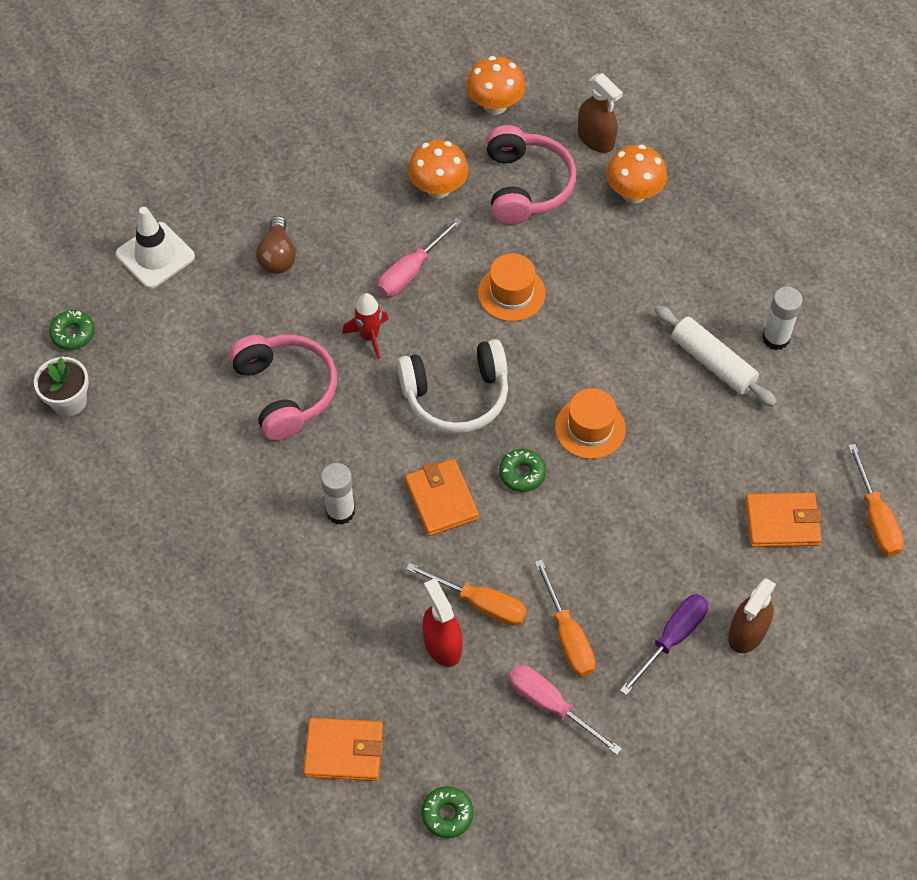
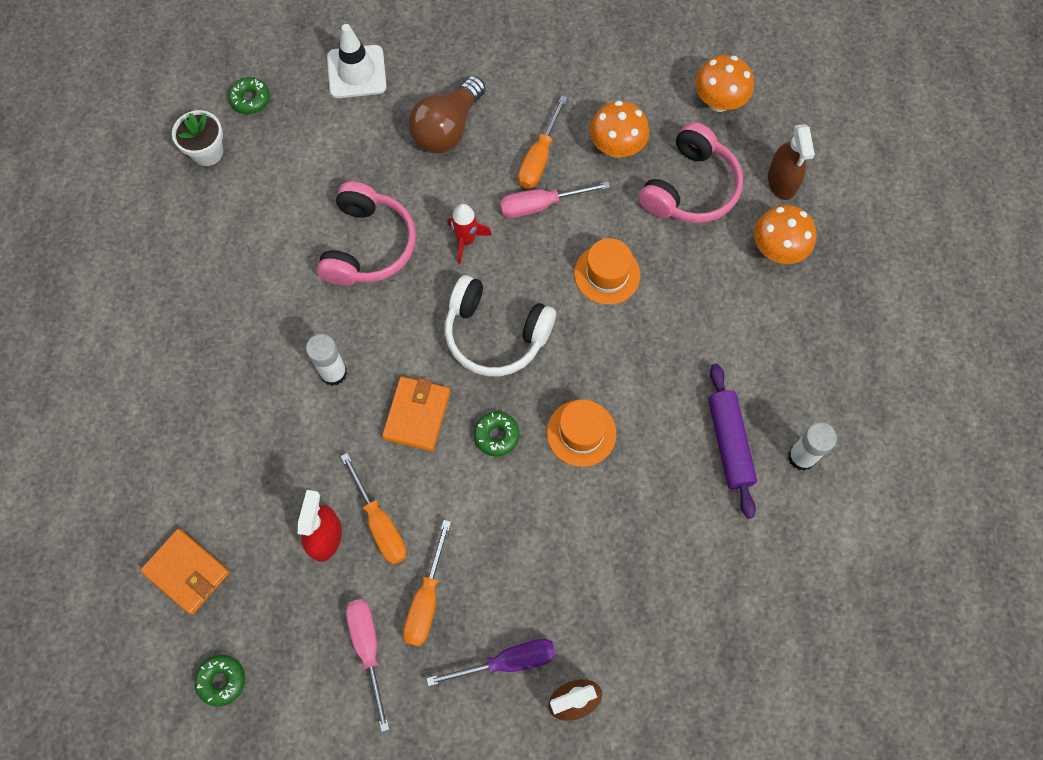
camera: 35 degrees right, 10 degrees up
brown light bulb [256,216,296,274] -> brown light bulb [408,76,486,153], size x1.50
white rolling pin [655,305,777,407] -> purple rolling pin [708,364,757,519]
orange wallet [745,492,822,547] -> none
orange screwdriver [848,444,904,556] -> orange screwdriver moved to [518,95,568,189]

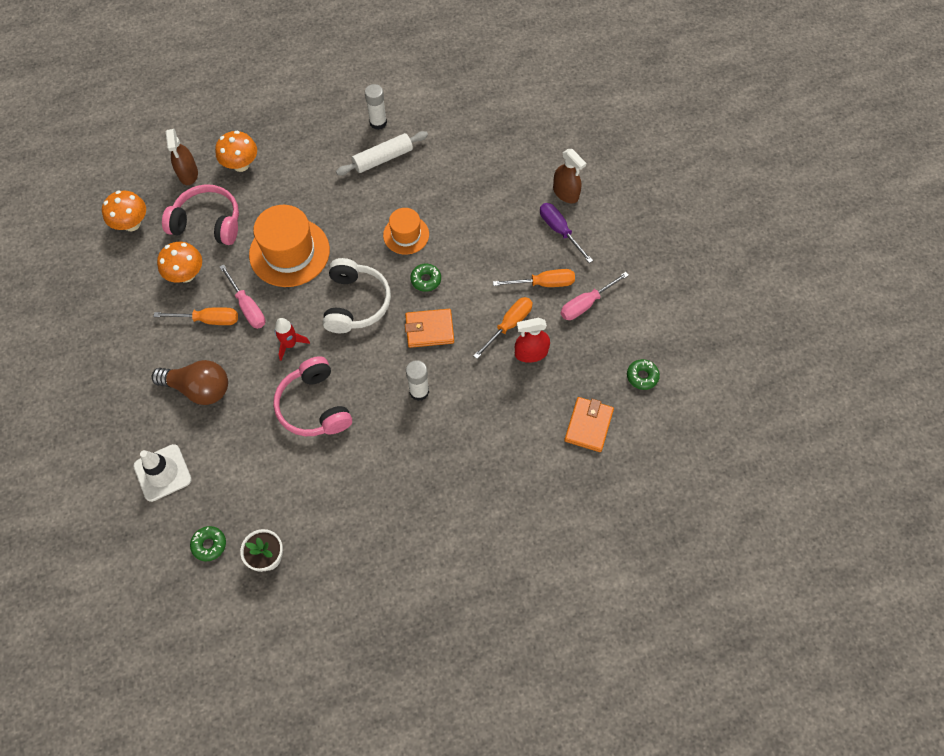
camera: 110 degrees left, 5 degrees down
pink headphones [317,181,416,286] -> pink headphones turned 105 degrees counterclockwise [273,356,352,436]
orange hat [574,238,640,305] -> orange hat [249,205,330,287], size x1.73
purple rolling pin [708,364,757,519] -> white rolling pin [336,131,428,175]
brown spray bottle [768,124,815,200] -> brown spray bottle turned 105 degrees clockwise [166,129,198,185]

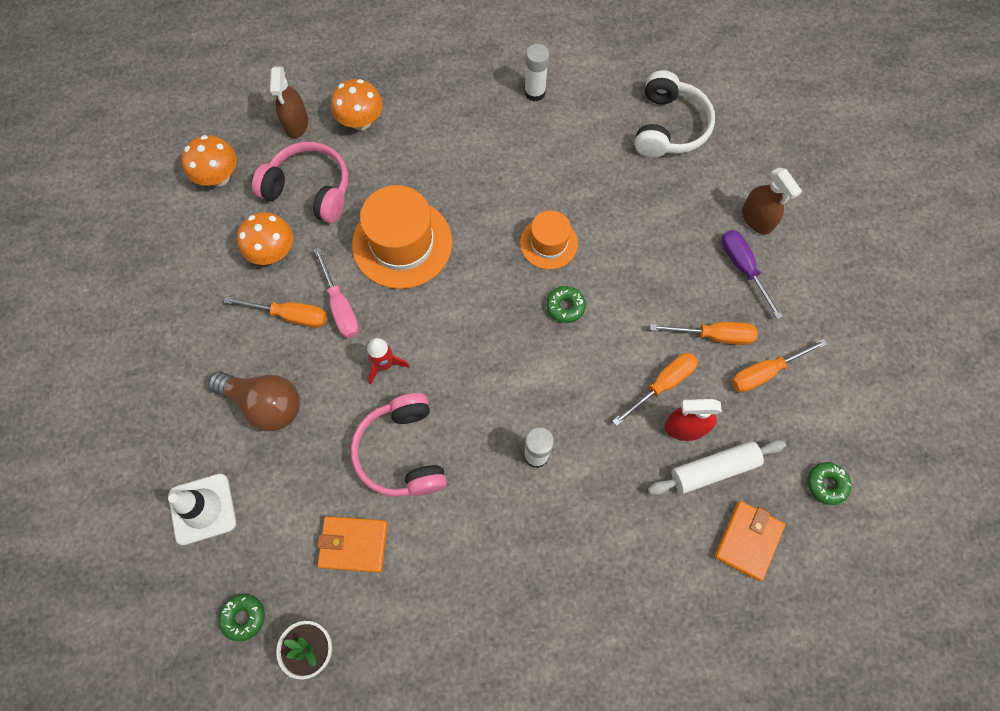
camera: 10 degrees right, 5 degrees up
white headphones [323,258,391,333] -> white headphones moved to [635,70,715,158]
white rolling pin [336,131,428,175] -> white rolling pin moved to [648,440,786,495]
orange wallet [405,309,454,348] -> orange wallet moved to [317,516,388,573]
pink screwdriver [560,272,629,320] -> orange screwdriver [731,339,827,392]

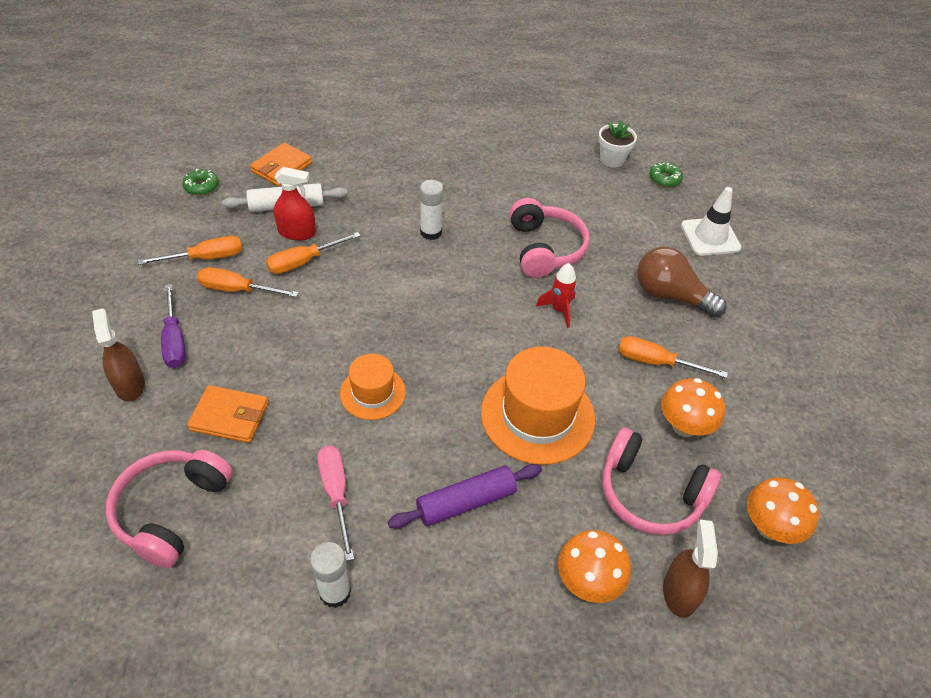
camera: 175 degrees left, 20 degrees down
pink screwdriver [314,248,359,338] -> pink screwdriver moved to [317,445,354,561]
orange wallet [317,516,388,573] -> orange wallet moved to [187,385,268,443]
green donut [546,286,586,323] -> none
white headphones [635,70,715,158] -> pink headphones [106,450,233,568]
none -> purple rolling pin [388,464,542,529]

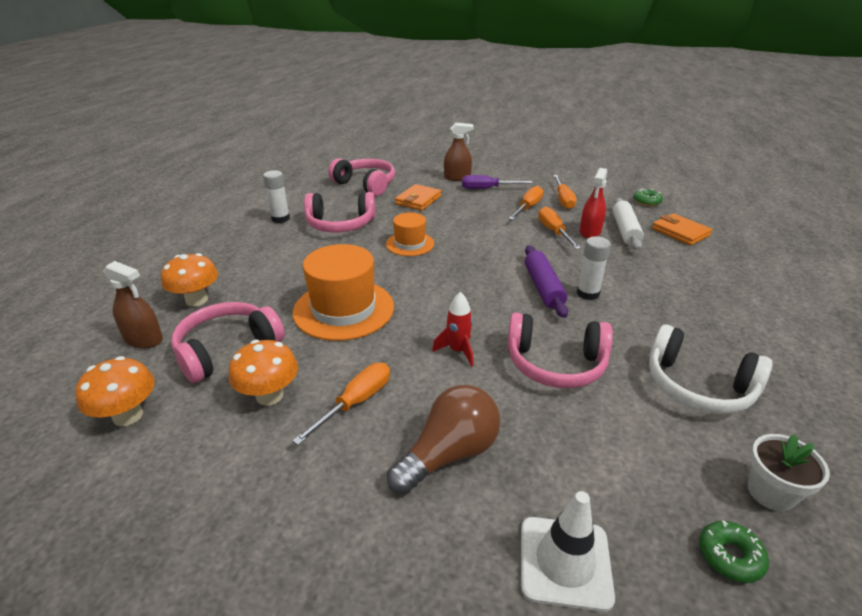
camera: 110 degrees right, 15 degrees down
pink screwdriver [317,445,354,561] -> pink headphones [304,192,375,233]
purple rolling pin [388,464,542,529] -> purple rolling pin moved to [525,245,568,318]
none -> white headphones [649,324,773,414]

